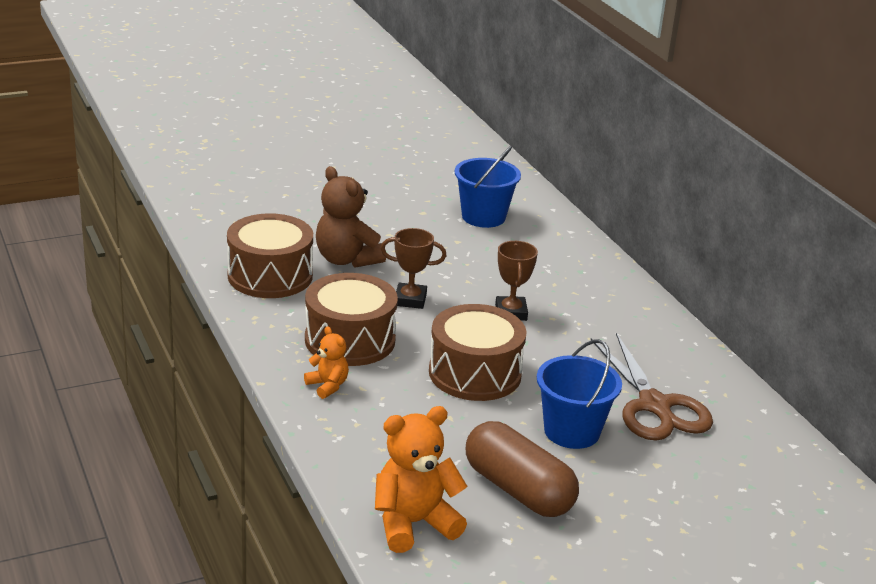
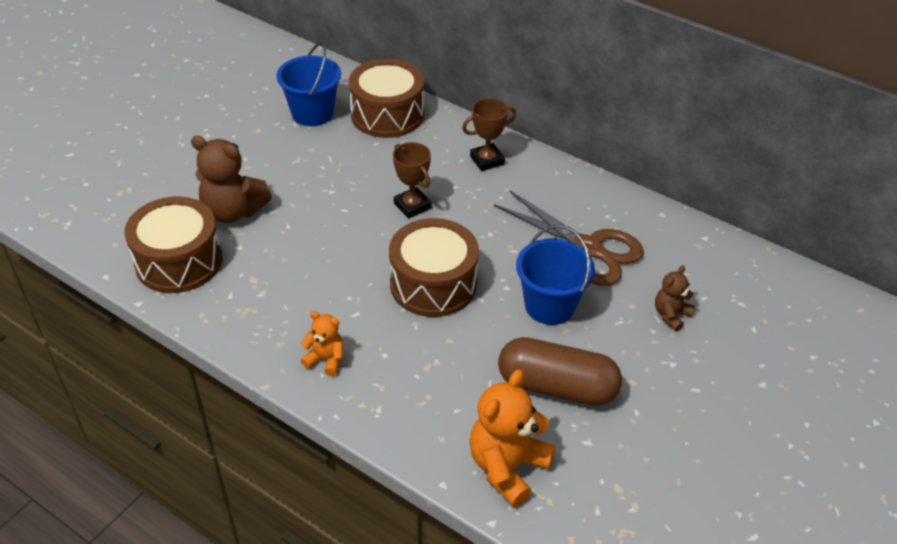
camera: 30 degrees left, 15 degrees up
brown drum [305,273,398,366] -> brown drum moved to [349,59,424,138]
brown trophy [381,228,446,309] -> brown trophy moved to [462,98,516,171]
none -> brown teddy bear [655,266,695,331]

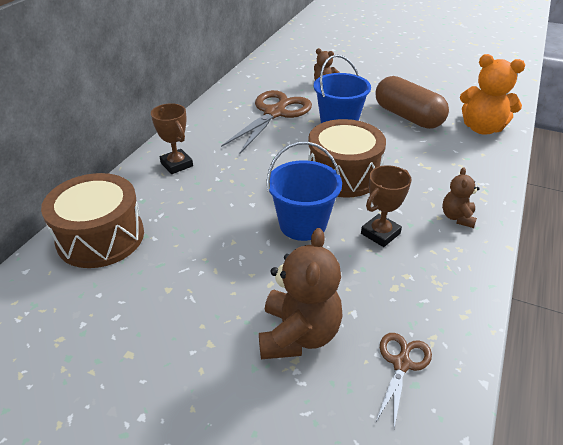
camera: 100 degrees left, 5 degrees down
brown drum [125,197,222,293] -> brown scissors [375,333,432,428]
blue bucket [276,42,341,126] -> blue bucket moved to [267,142,342,241]
orange teddy bear [301,311,343,376] -> brown teddy bear [442,167,480,228]
brown trophy [393,142,431,219] -> brown trophy moved to [361,165,411,247]
brown capsule [498,337,622,406] -> brown capsule turned 45 degrees counterclockwise [376,76,449,129]

